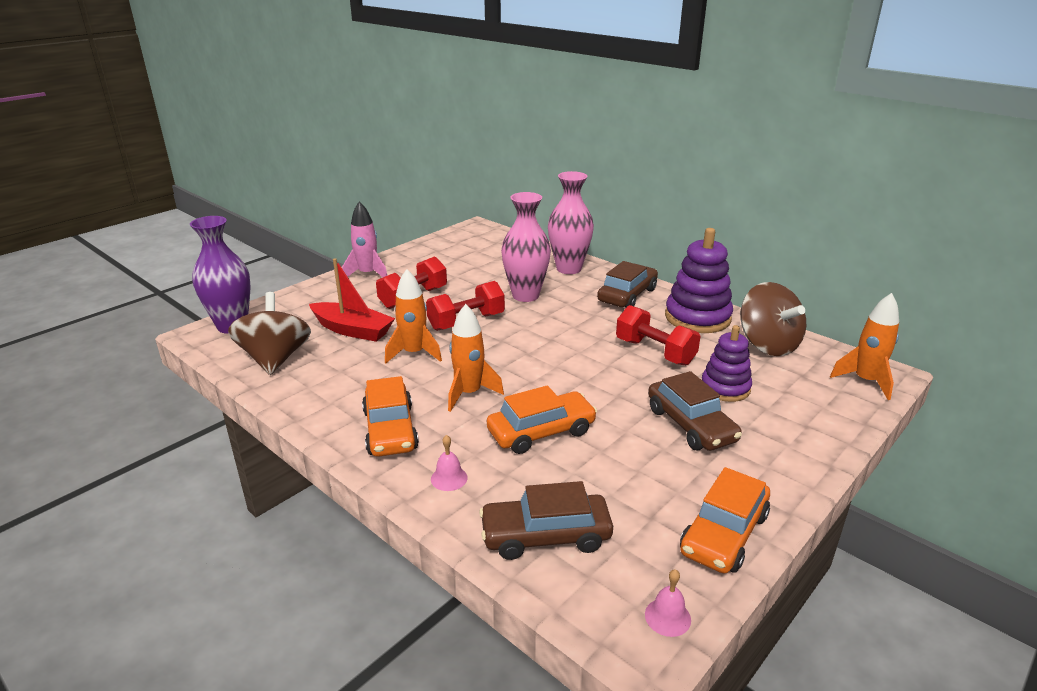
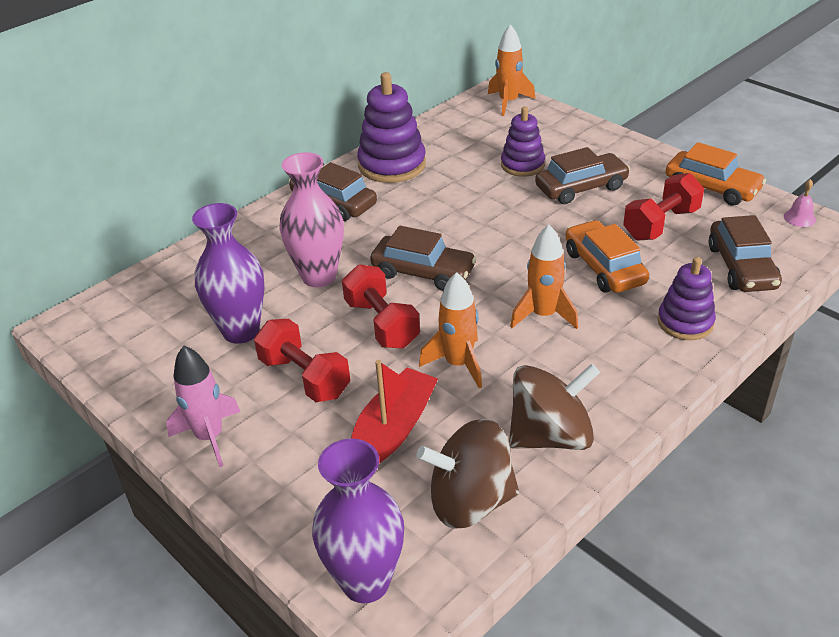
camera: 85 degrees left, 10 degrees up
orange car [362,376,419,457] -> none
pink bell [431,435,468,491] -> purple stacking toy [657,257,716,340]
pink vase [548,171,594,274] -> none
red dumbbell [616,305,701,366] -> red dumbbell moved to [623,173,704,241]
brown spinning top [740,282,806,356] -> brown spinning top moved to [509,363,600,450]
none -> purple vase [192,203,265,344]
none -> brown car [370,226,476,291]

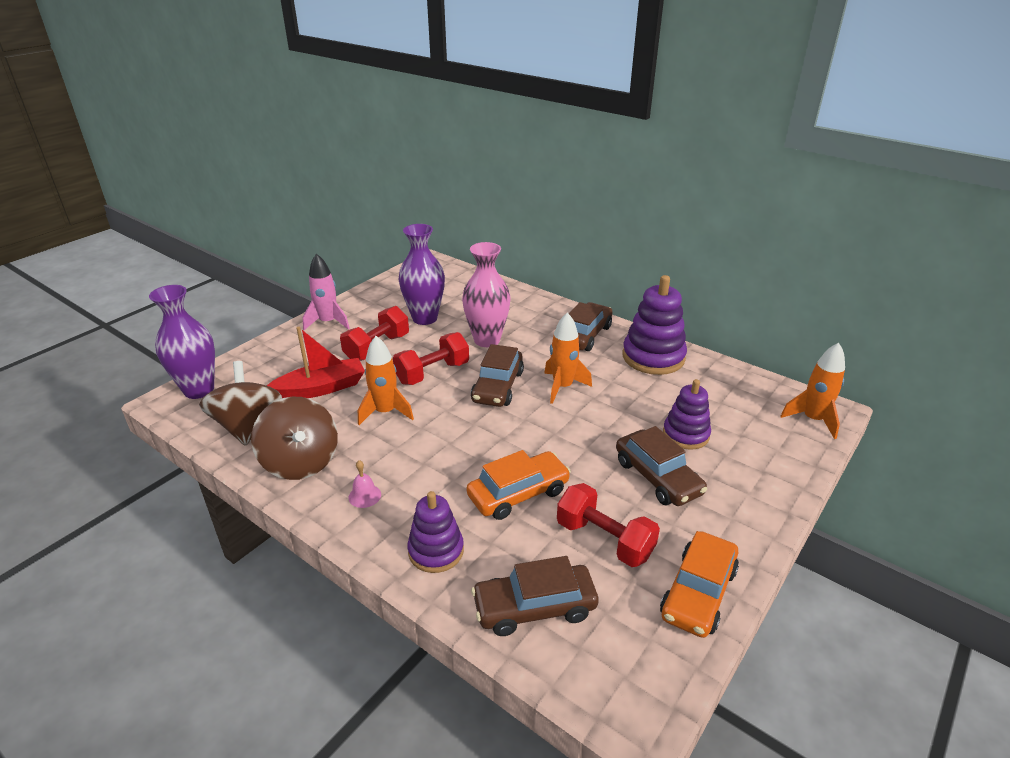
camera: 80 degrees right, 5 degrees down
red boat [351,360,438,463] -> red boat turned 45 degrees counterclockwise [267,326,365,398]
orange rocket [510,225,578,329] -> orange rocket moved to [544,312,592,404]
pink bell [784,179,816,227] -> pink bell moved to [349,460,381,508]

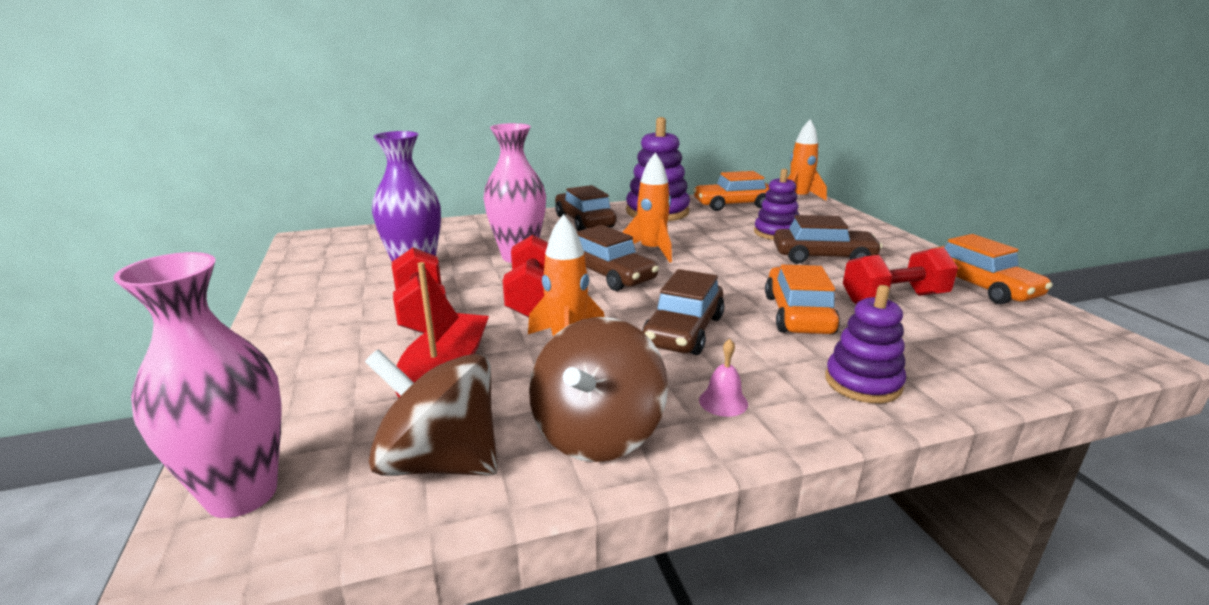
camera: 55 degrees left, 10 degrees down
purple vase [149,285,215,399] -> pink vase [113,252,282,518]
brown spinning top [251,397,338,480] -> brown spinning top turned 105 degrees clockwise [529,317,668,462]
pink rocket [303,253,350,330] -> none
brown car [471,556,599,636] -> brown car moved to [642,269,725,355]
none -> orange car [693,171,769,211]

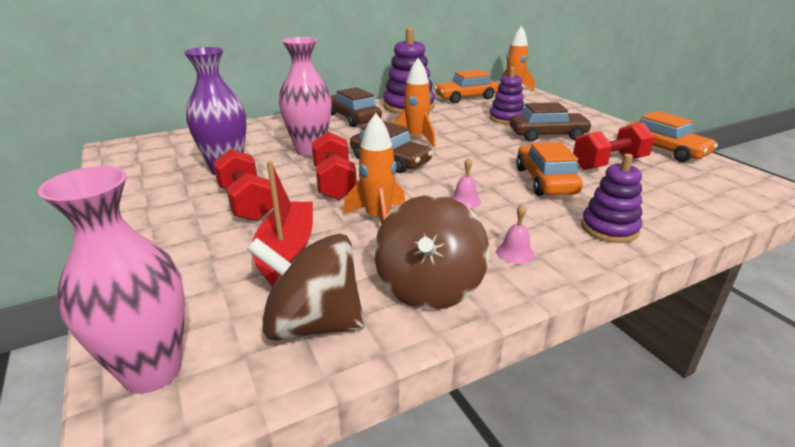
camera: 10 degrees left, 5 degrees up
brown car [642,269,725,355] -> pink bell [451,158,481,209]

